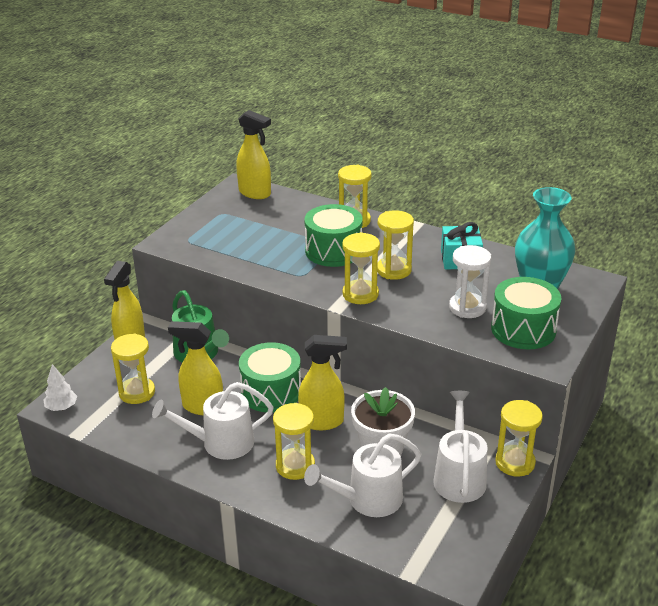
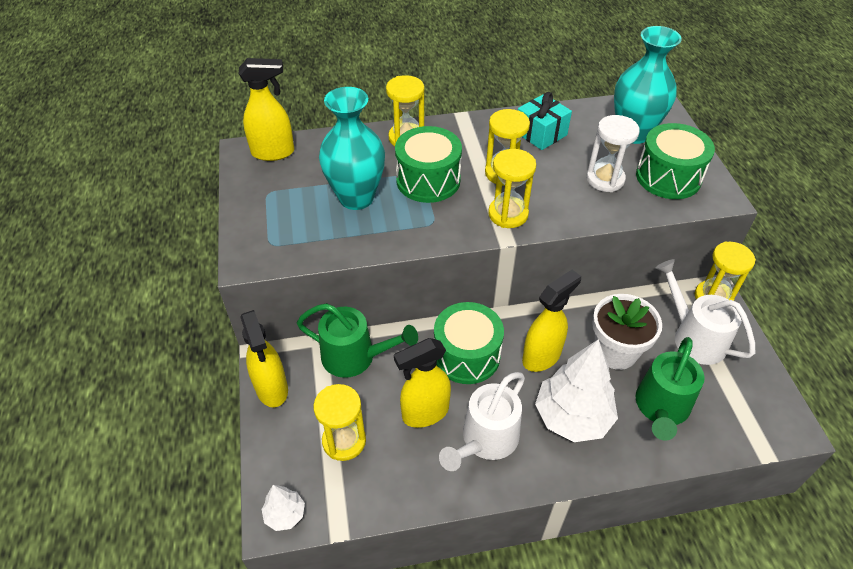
camera: 40 degrees left, 15 degrees up
yellow hourglass [273,403,315,480] -> white tree [535,339,618,442]
white watering can [304,433,421,517] -> green watering can [636,337,705,441]
none -> turquoise vase [319,87,385,210]

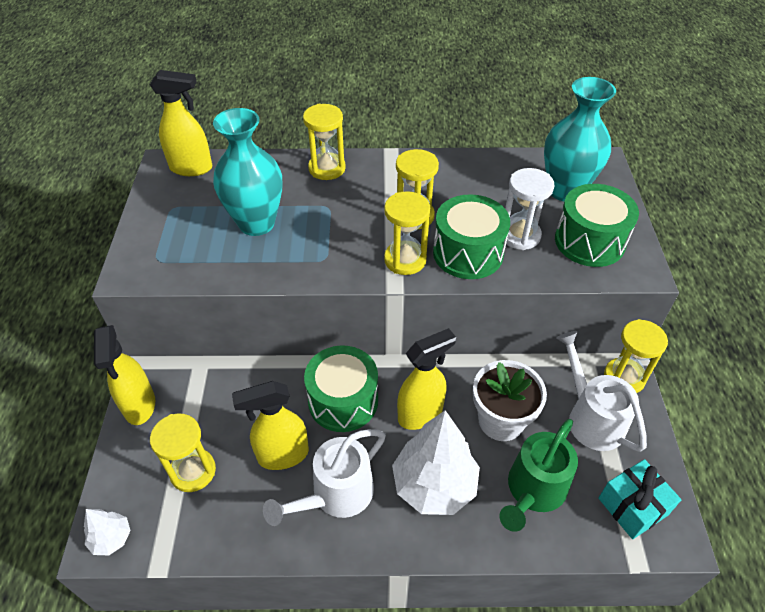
camera: 10 degrees right, 0 degrees up
green watering can [297,303,418,378] -> none
green drum [395,126,462,203] -> green drum moved to [433,194,510,279]
turquoise gift [518,92,572,150] -> turquoise gift moved to [598,459,681,539]

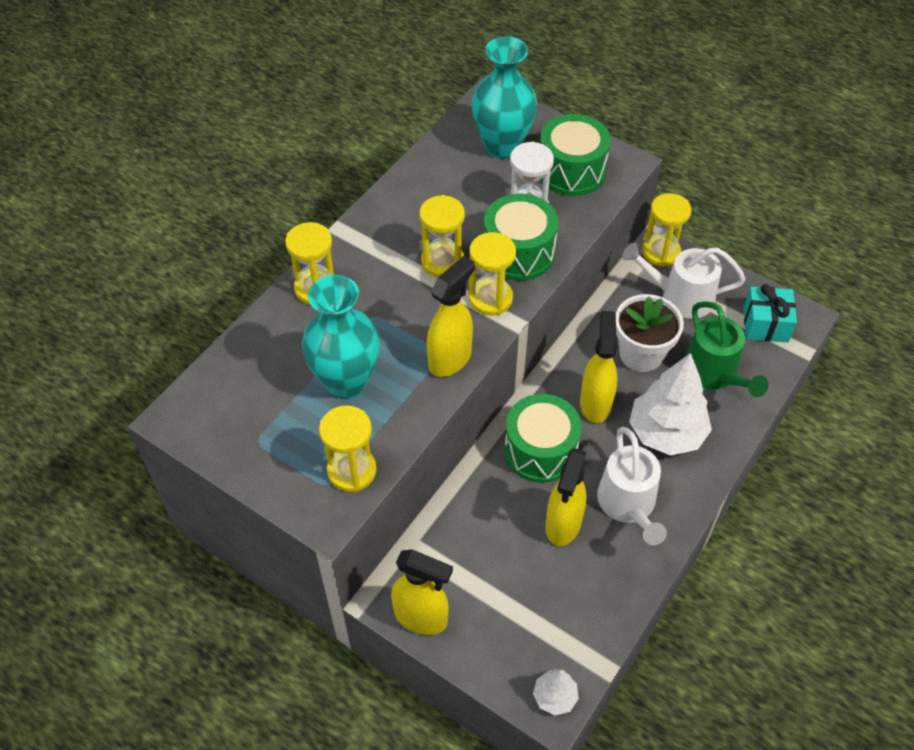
camera: 55 degrees left, 5 degrees up
yellow spray bottle [150,70,212,176] -> yellow spray bottle moved to [427,256,475,377]
yellow hourglass [150,414,216,492] -> yellow hourglass moved to [319,405,377,492]

